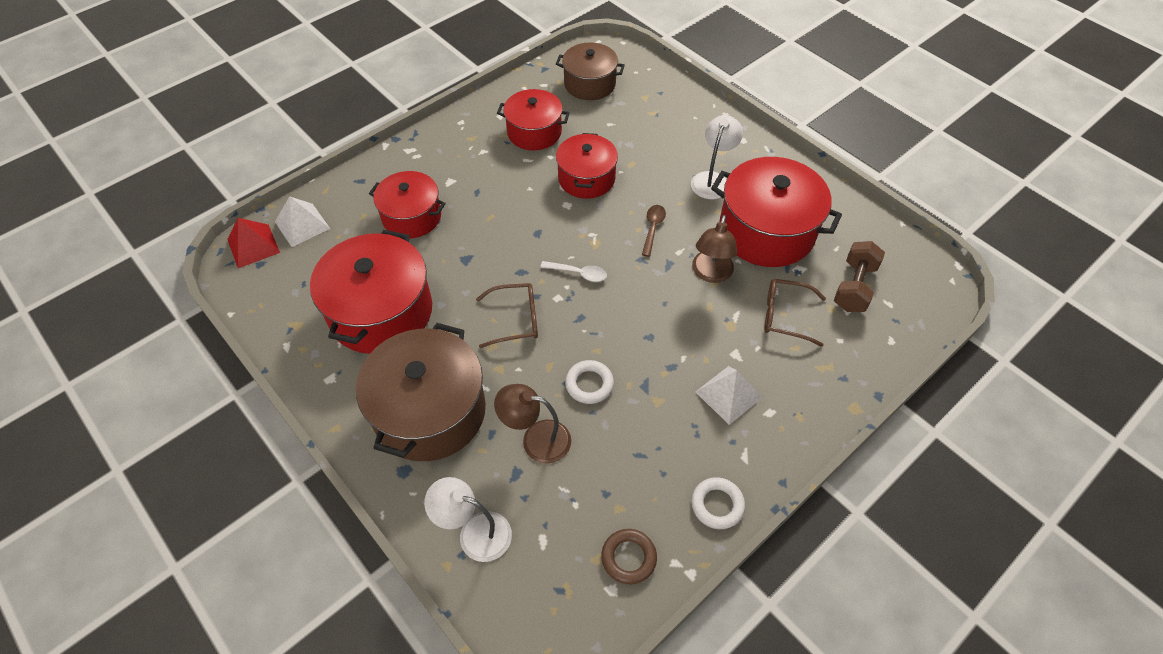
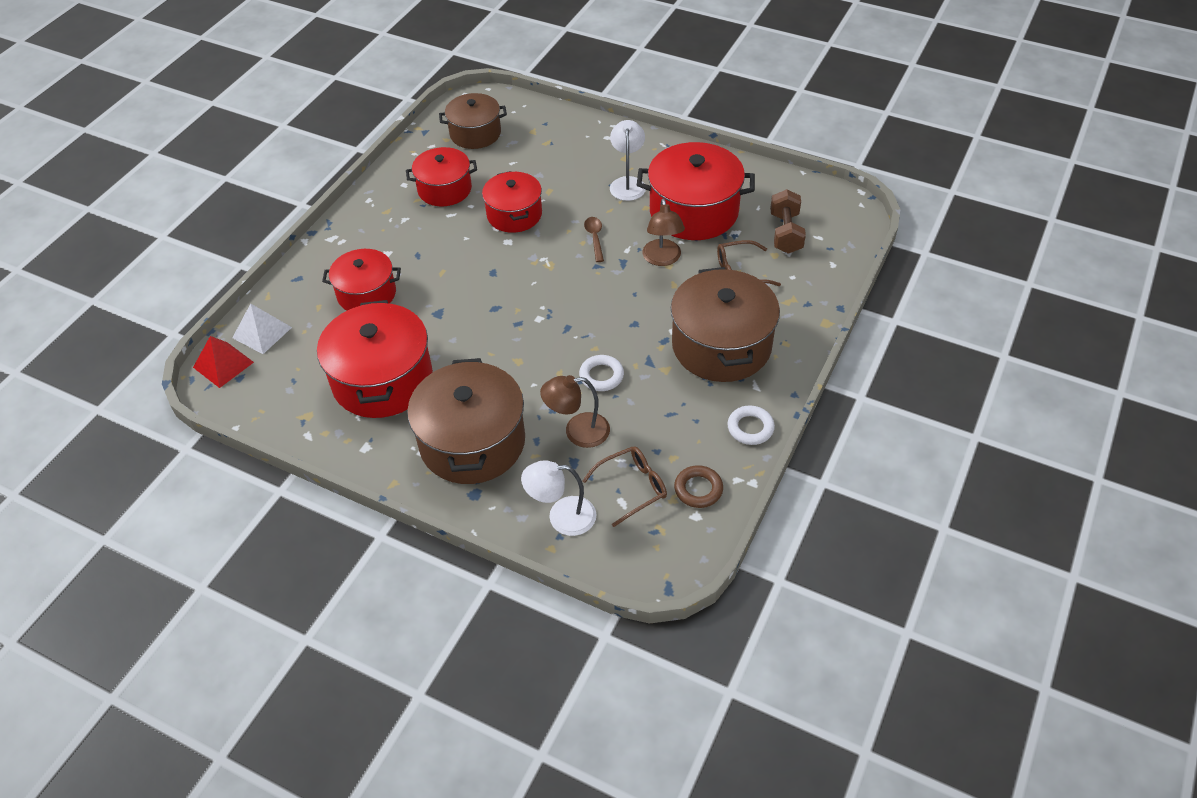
camera: 20 degrees left, 5 degrees down
brown glasses [476,283,538,348] -> brown glasses moved to [582,446,667,527]
white spoon [540,261,607,282] -> none
white pyramid [695,366,763,425] -> brown pot [671,267,780,382]

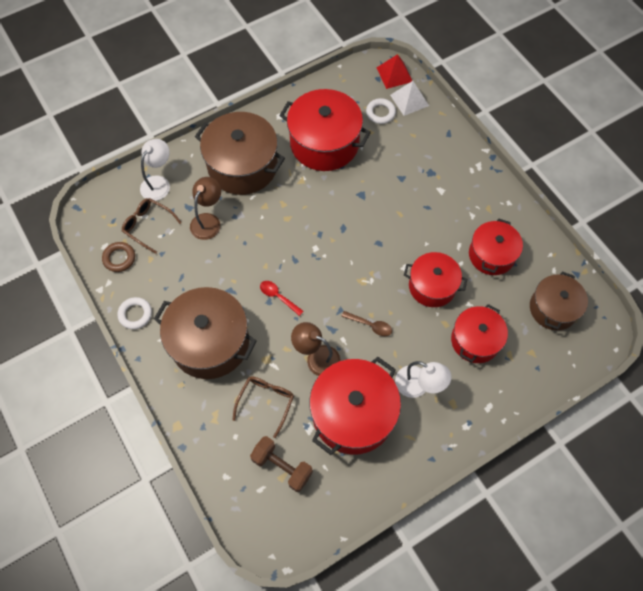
camera: 120 degrees right, 15 degrees up
red pot [322,249,401,311] -> red pot moved to [451,304,508,363]
white ring [579,355,624,391] -> white ring moved to [366,98,396,124]
brown glasses [582,446,667,527] -> brown glasses turned 120 degrees clockwise [122,198,182,254]
none -> red spoon [260,281,303,316]

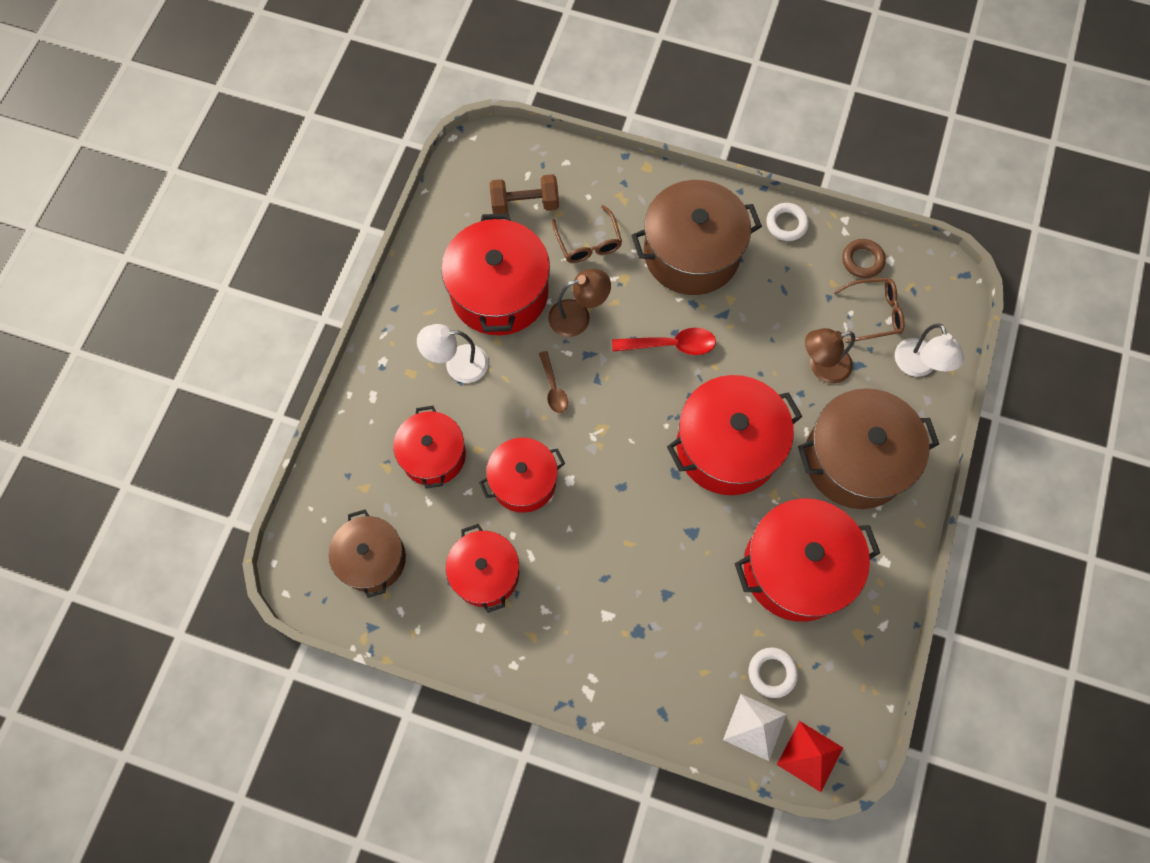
camera: 140 degrees right, 5 degrees up
brown lamp [190,177,221,240] -> brown lamp turned 90 degrees clockwise [805,328,855,384]
red spoon [260,281,303,316] -> red spoon [612,328,716,355], size x1.51
brown spoon [341,311,392,336] -> brown spoon turned 90 degrees counterclockwise [539,351,568,413]
none -> red pot [667,375,803,495]

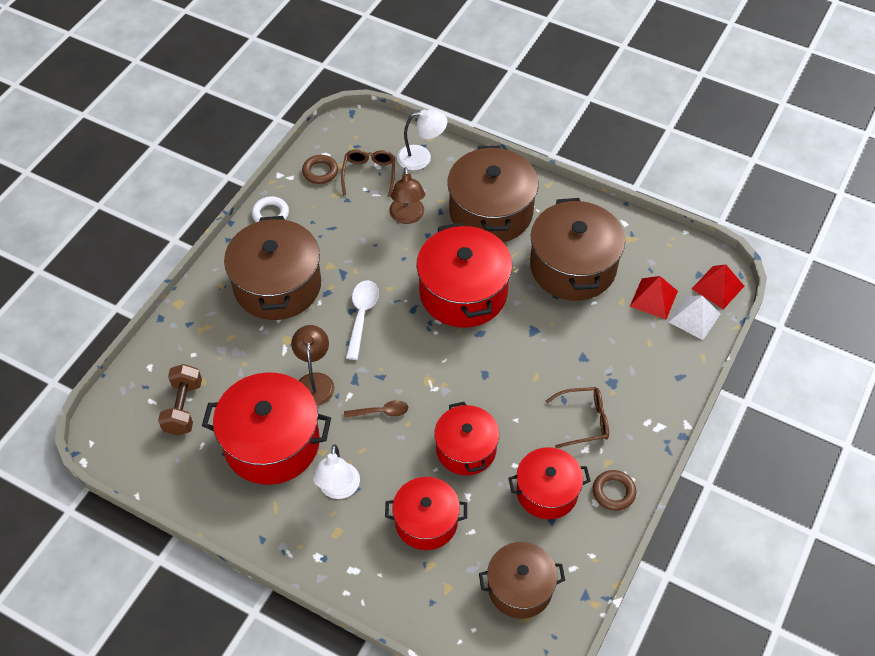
camera: 80 degrees left, 15 degrees down
brown glasses [552,205,622,263] -> brown glasses moved to [545,387,609,448]
red spoon [612,328,716,355] -> white spoon [346,280,379,360]
red pot [734,498,880,622] -> brown pot [530,198,625,301]
white ring [749,647,798,698] -> red pyramid [630,276,678,319]
none -> brown ring [593,470,636,511]

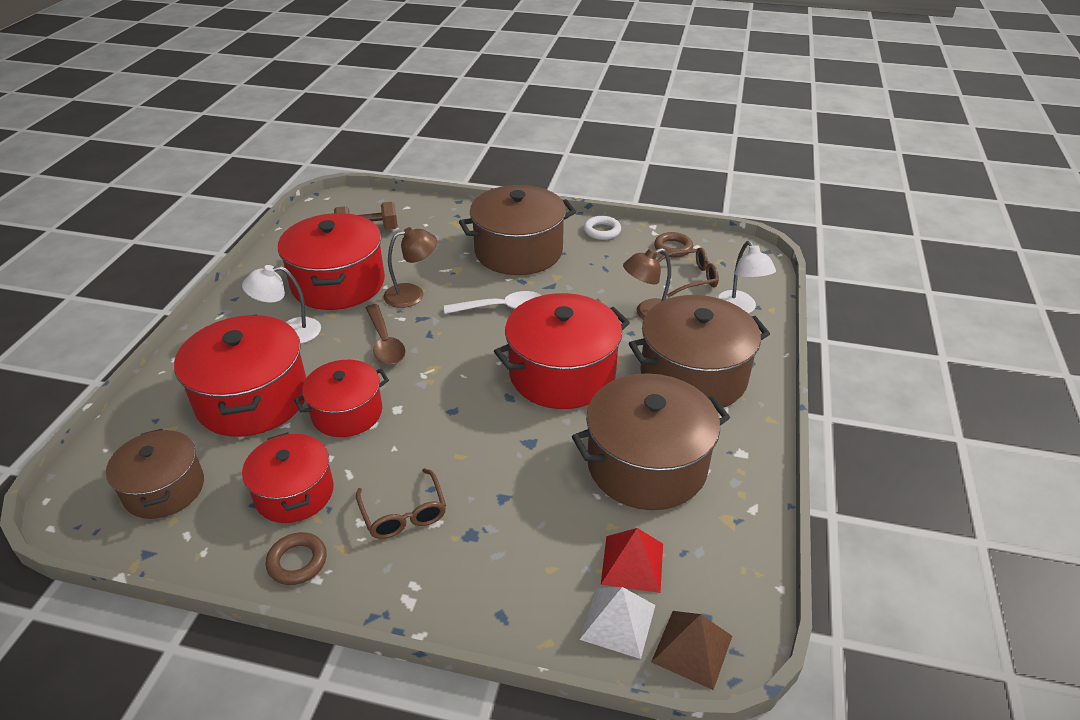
camera: 75 degrees right, 15 degrees down
brown spoon [344,400,408,418] -> brown spoon [366,304,406,365], size x1.51
red pot [385,477,467,550] -> red pot [174,314,306,437], size x1.59
red pyramid [692,265,744,309] -> brown pyramid [651,611,732,690]

